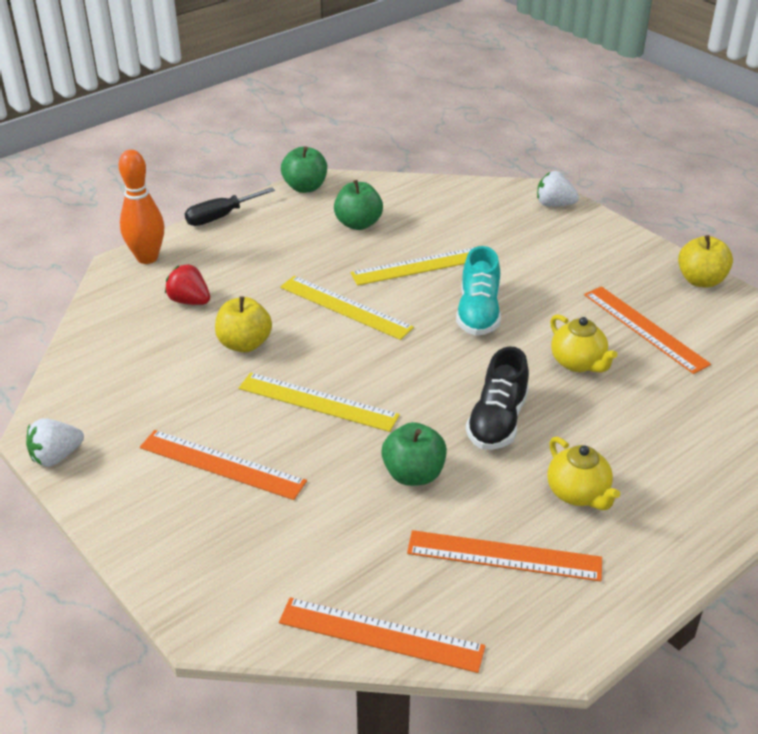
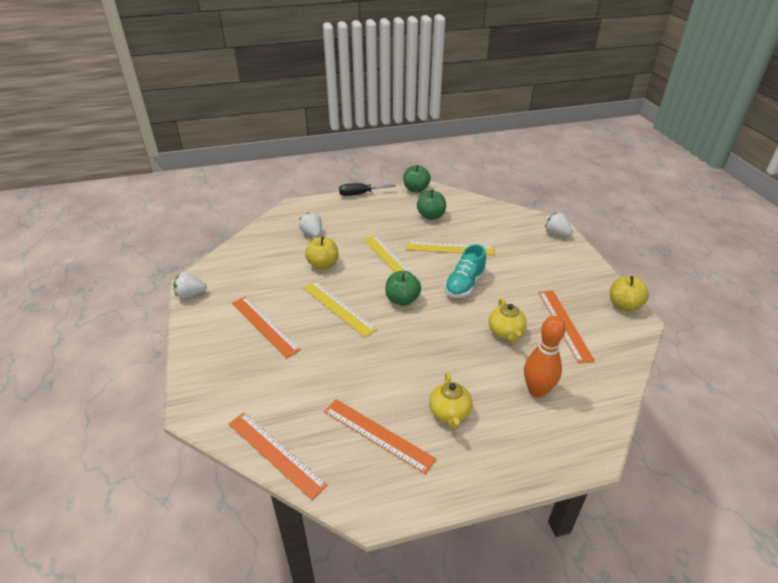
camera: 25 degrees right, 0 degrees up
orange bowling pin [119,150,164,264] -> orange bowling pin moved to [524,316,566,398]
red strawberry [165,264,210,305] -> white strawberry [299,212,322,238]
green apple [381,422,447,486] -> green apple moved to [385,271,421,306]
black shoe [466,347,529,450] -> none

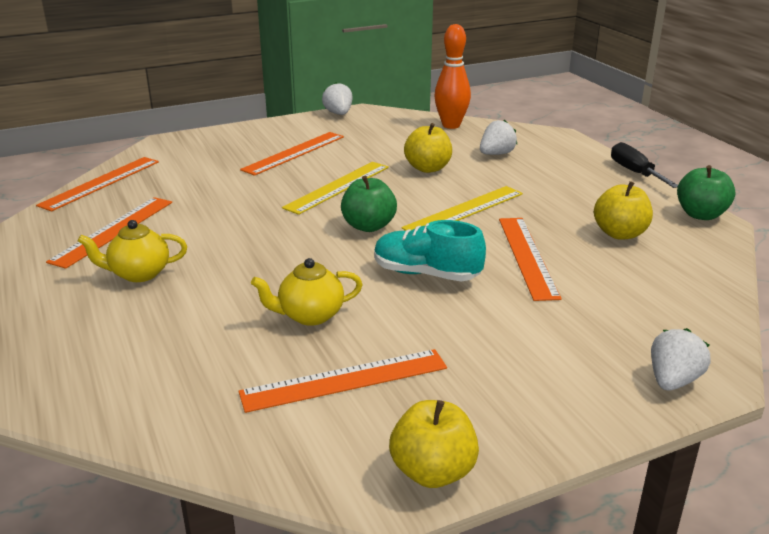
camera: 80 degrees right, 10 degrees down
yellow ruler [406,241,495,255] -> orange ruler [499,218,562,301]
green apple [417,189,446,220] -> yellow apple [594,181,653,240]
orange bowling pin [524,316,566,398] -> orange bowling pin moved to [434,24,471,129]

